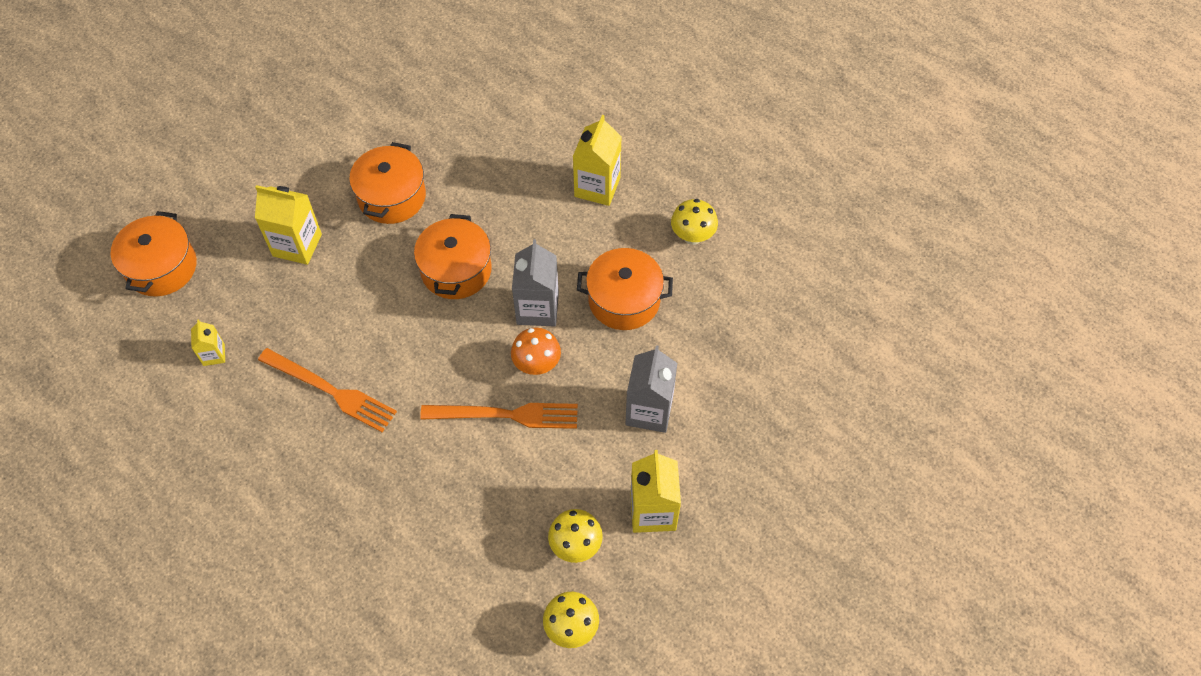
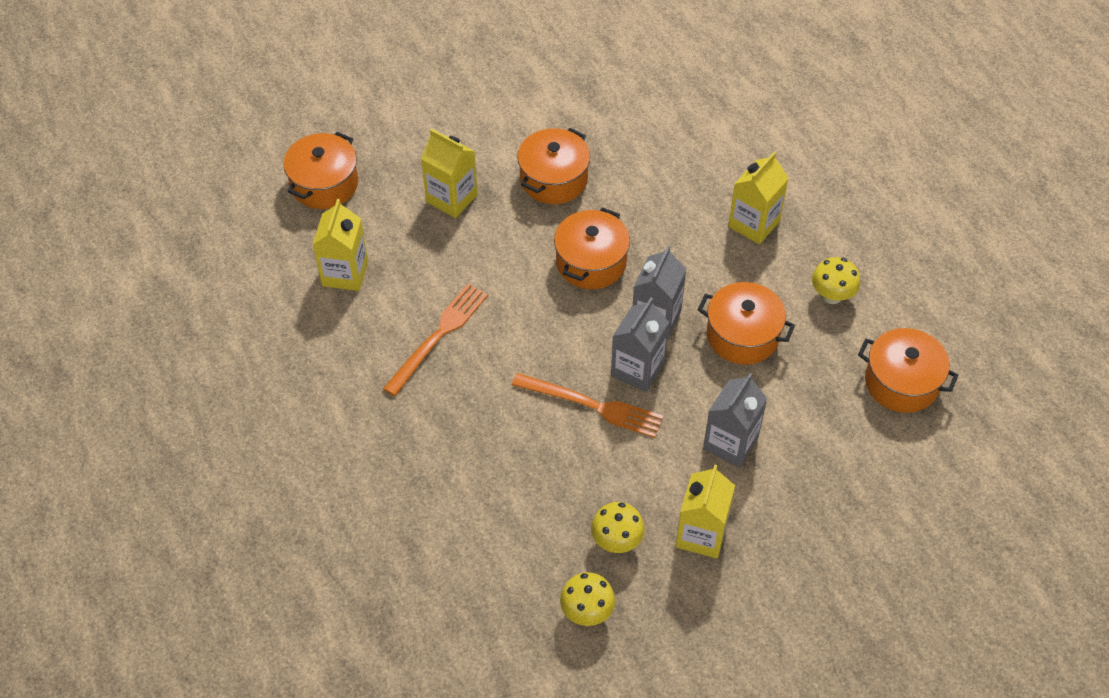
camera: 20 degrees right, 5 degrees down
yellow carton [191,319,225,366] -> yellow carton [312,199,368,291], size x1.84
orange fork [258,348,397,432] -> orange fork turned 105 degrees counterclockwise [383,284,488,396]
orange mushroom [511,328,561,375] -> grey carton [611,298,669,392]
none -> orange pot [858,328,959,413]

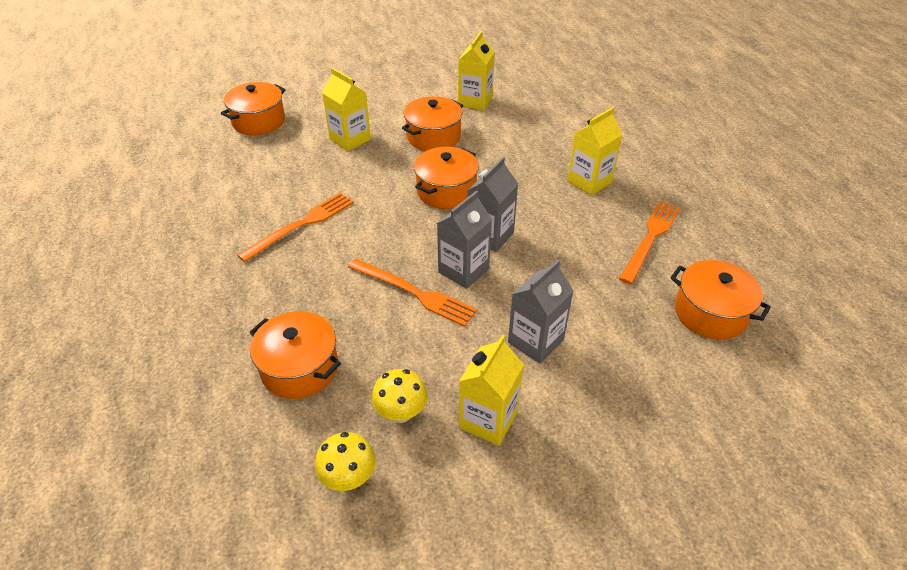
camera: 10 degrees right, 10 degrees down
yellow carton [312,199,368,291] -> yellow carton moved to [458,31,495,111]
orange pot [698,282,795,365] -> orange pot moved to [249,311,341,399]
yellow mushroom [812,257,860,304] -> orange fork [619,201,680,284]

